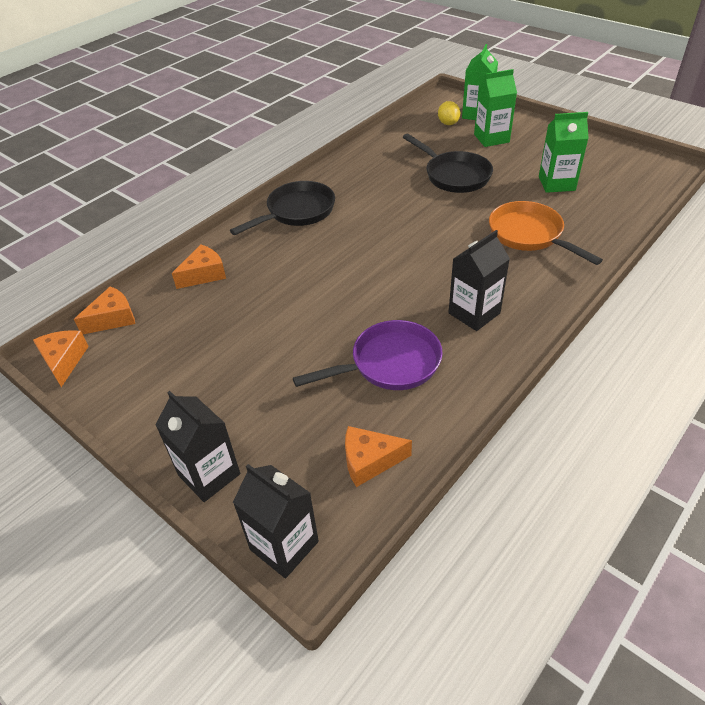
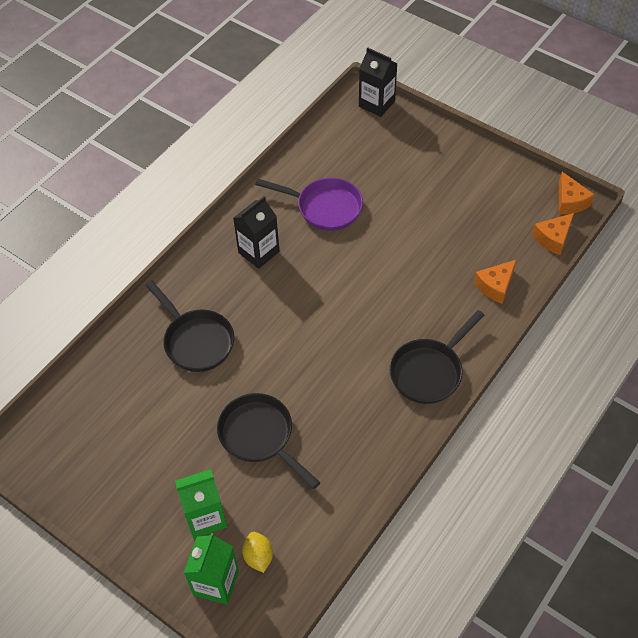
camera: 175 degrees right, 10 degrees up
black carton [155,391,240,502] -> none
purple pan [293,320,443,390] -> purple pan turned 135 degrees counterclockwise [255,178,363,231]
orange cheese [345,426,412,487] -> none
orange pan [489,201,603,265] -> black pan [146,281,234,372]
green carton [539,112,589,193] -> none

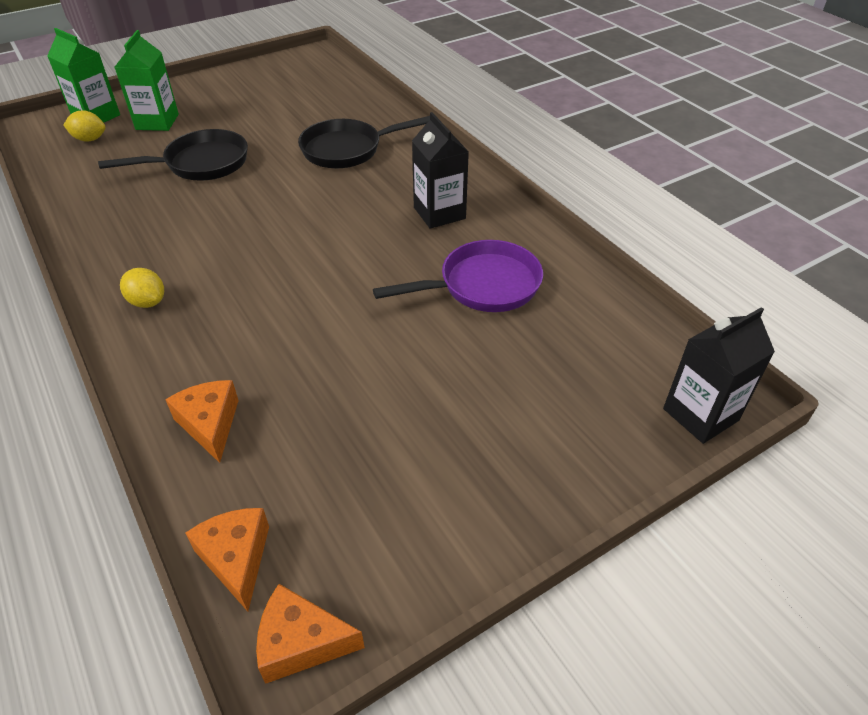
camera: 110 degrees right, 10 degrees down
purple pan [255,178,363,231] -> purple pan turned 150 degrees counterclockwise [373,240,543,312]
black pan [389,310,484,404] -> yellow lemon [120,268,164,308]

